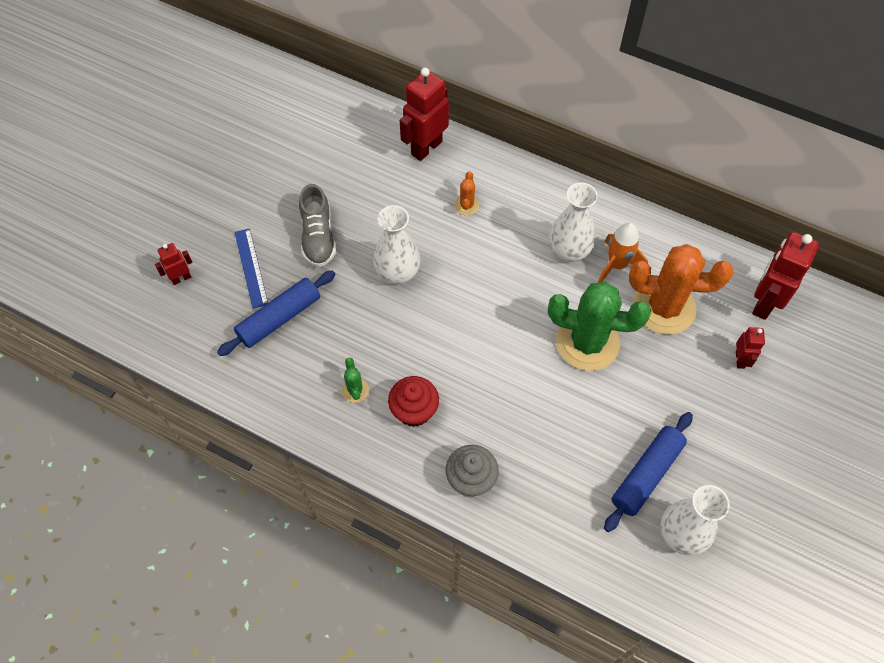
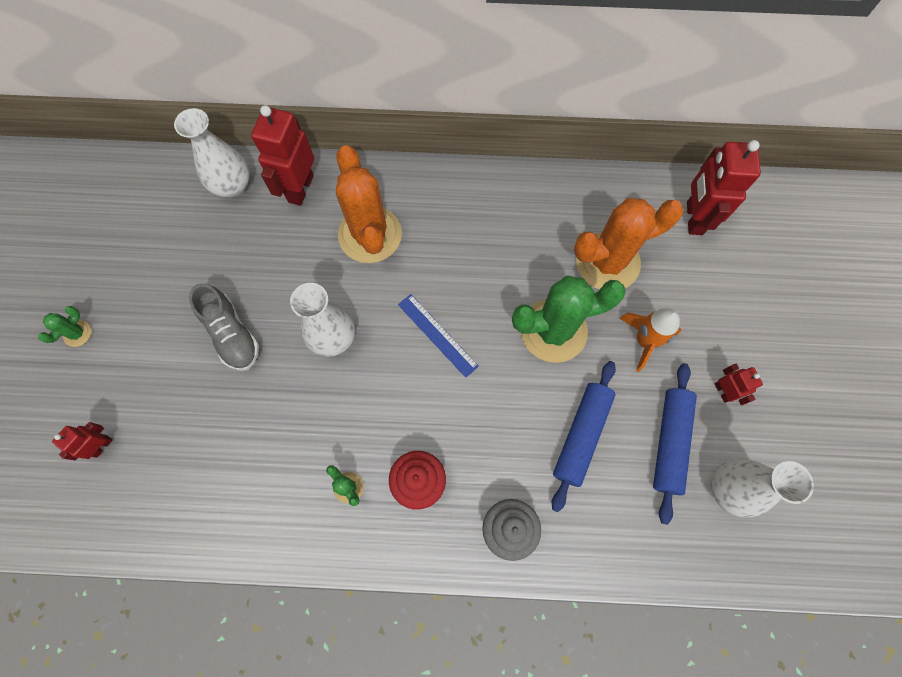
camera: 25 degrees left, 10 degrees up
blue rolling pin [217,270,336,356] -> blue rolling pin moved to [552,361,616,512]
blue ruler [235,228,268,309] -> blue ruler moved to [398,294,479,378]
orange cactus [455,171,479,215] -> orange cactus [336,145,402,263], size x2.39
white vase [549,182,598,262] -> white vase moved to [174,108,249,198]
orange rocket [598,223,648,283] -> orange rocket moved to [619,309,681,372]
red robot [736,327,765,369] -> red robot moved to [715,364,763,405]
none -> green cactus [38,306,92,347]

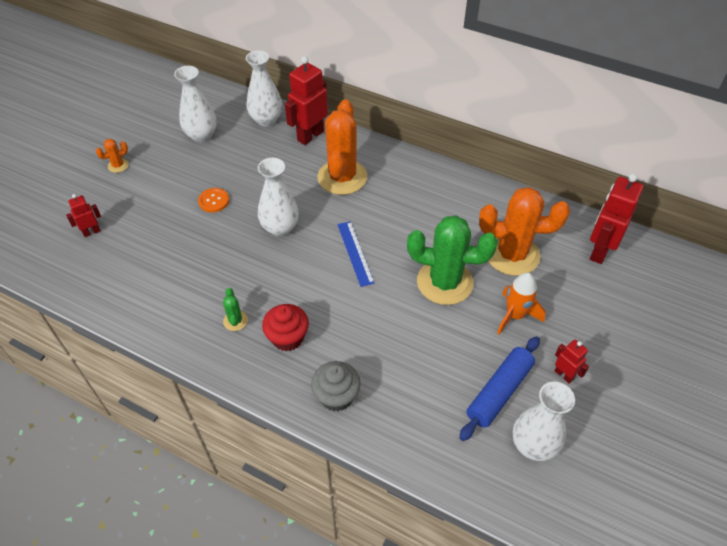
camera: 25 degrees right, 20 degrees down
green cactus [38,306,92,347] -> orange cactus [96,139,129,173]
grey shoe [189,283,259,371] -> orange button [198,188,229,212]
blue rolling pin [552,361,616,512] -> none
red robot [715,364,763,405] -> red robot turned 45 degrees counterclockwise [555,340,589,384]
none -> white vase [174,66,217,142]

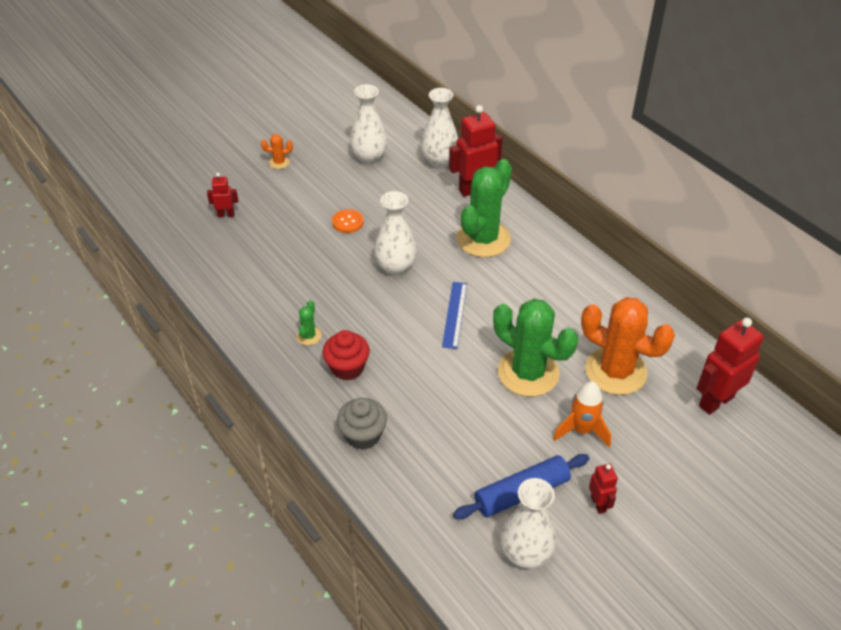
camera: 25 degrees right, 5 degrees down
orange cactus [317,99,367,195] -> green cactus [457,159,512,257]

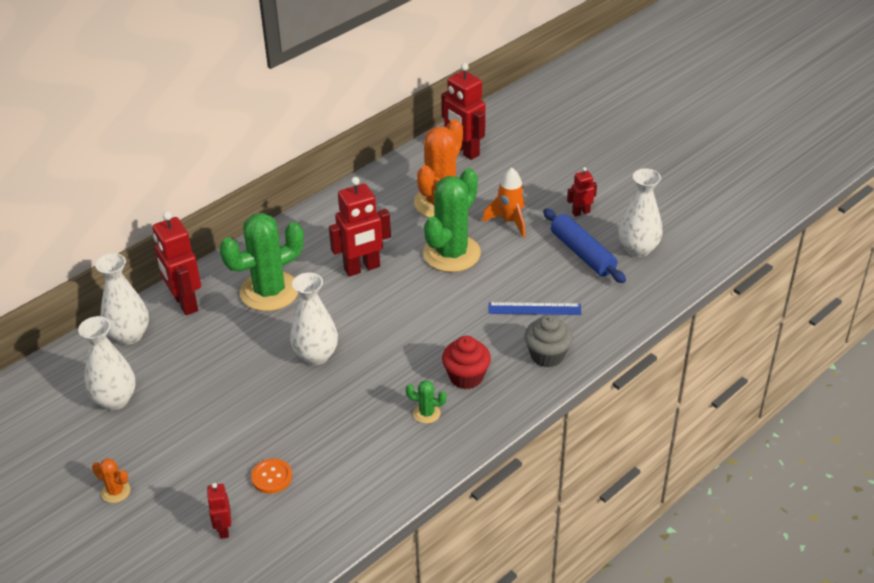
camera: 95 degrees left, 5 degrees down
orange cactus [261,134,293,169] -> orange cactus turned 45 degrees counterclockwise [92,459,130,503]
orange button [332,209,364,233] -> orange button moved to [251,459,292,494]
blue ruler [442,282,467,349] -> blue ruler moved to [489,302,581,315]
green cactus [457,159,512,257] -> green cactus turned 60 degrees counterclockwise [219,213,304,311]
none -> red robot [329,177,391,277]

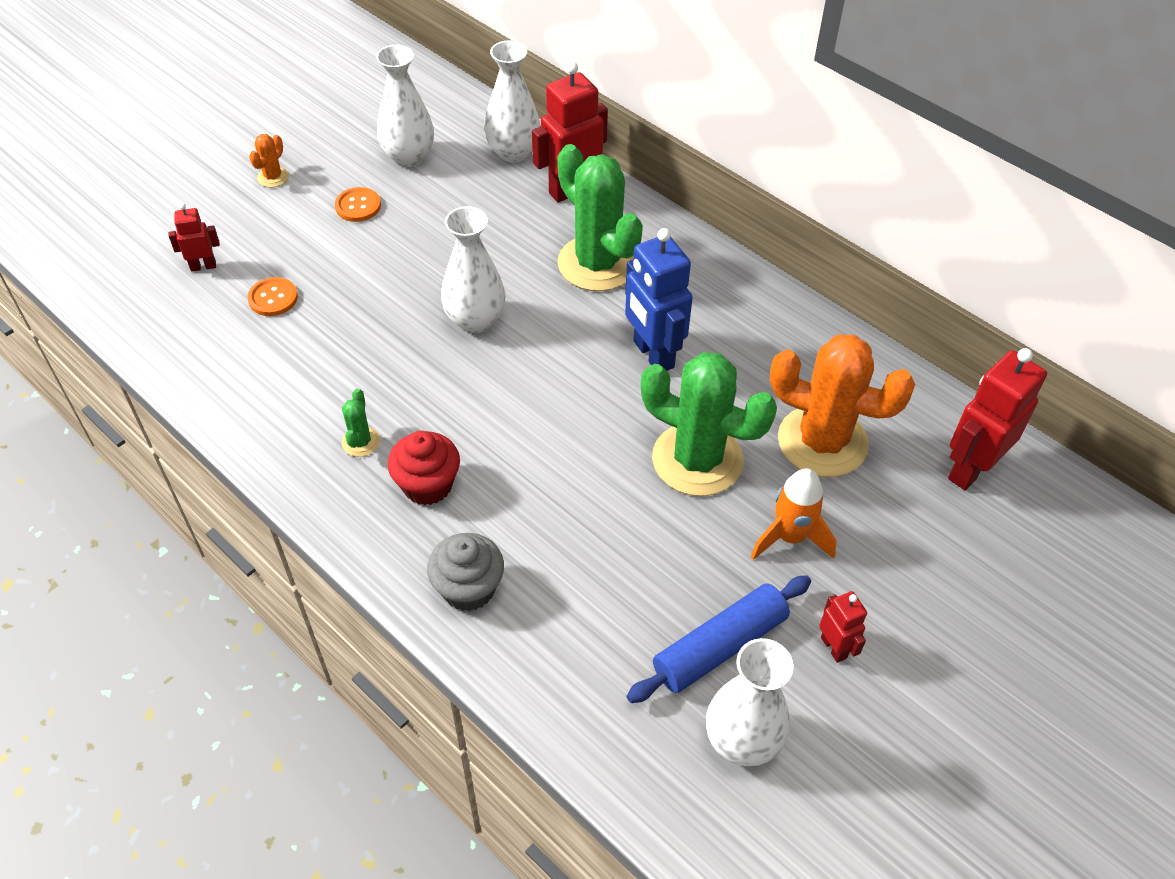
camera: 85 degrees right, 10 degrees up
red robot [329,177,391,277] -> blue robot [625,228,693,371]
blue ruler [489,302,581,315] -> none
none -> orange button [335,187,381,222]

